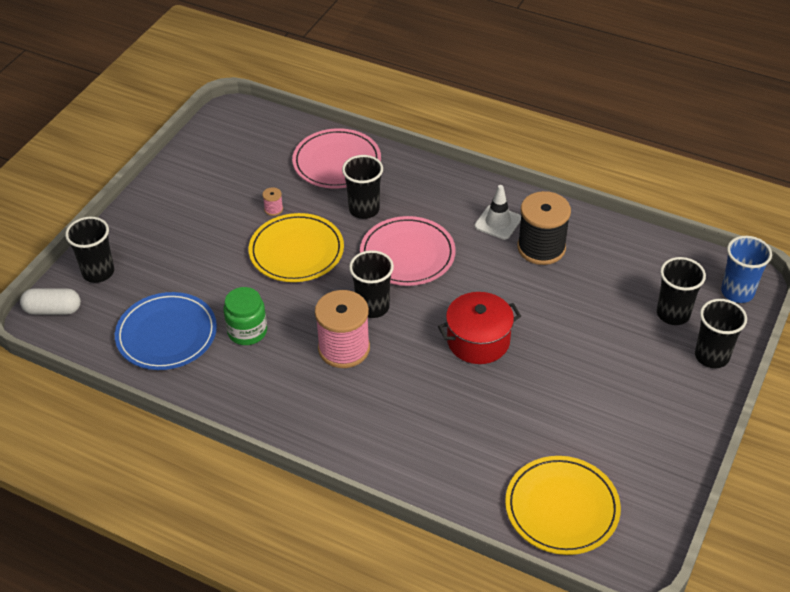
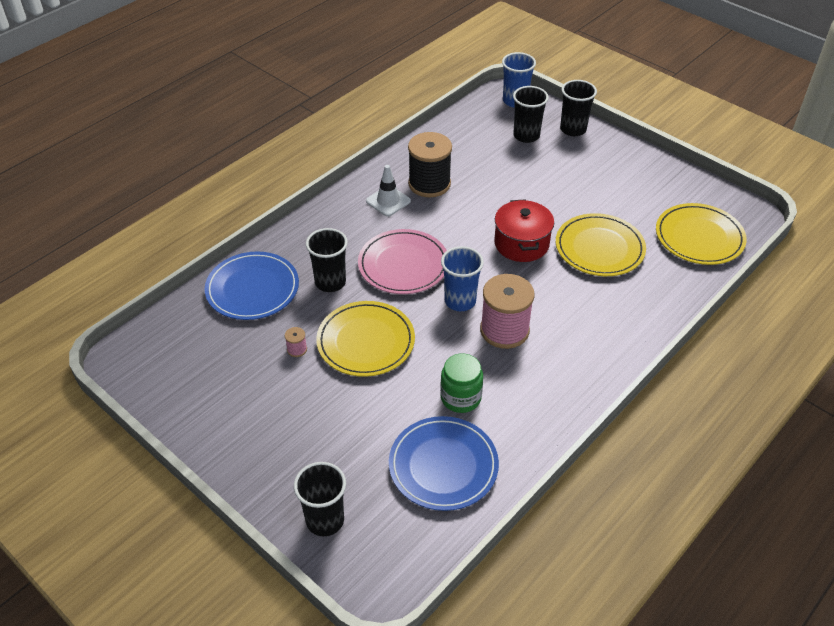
camera: 75 degrees left, 0 degrees up
white capsule [20,288,81,315] -> none
pink plate [292,128,381,189] -> blue plate [205,252,299,320]
black cup [349,250,394,318] -> blue cup [441,246,484,311]
none -> yellow plate [556,213,646,276]

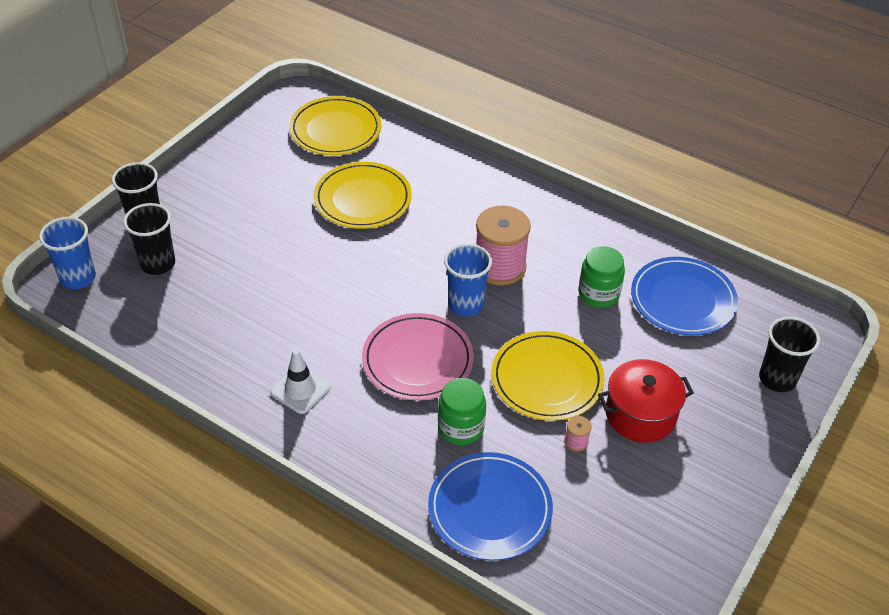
camera: 100 degrees left, 0 degrees up
black cup [306,228,348,292] -> green jar [438,378,486,445]
black spool [408,132,452,198] -> none
red pot [494,199,554,262] -> red pot moved to [598,359,694,443]

